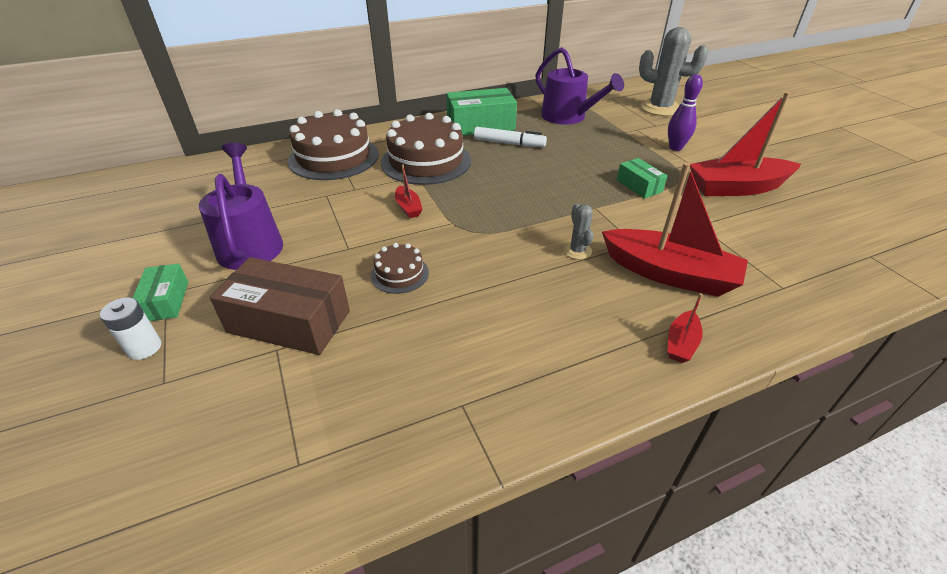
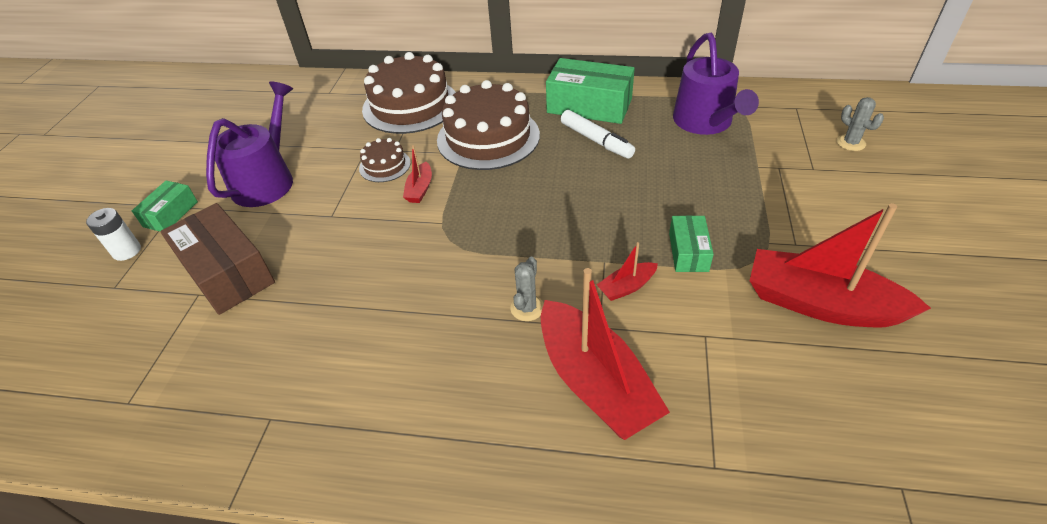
camera: 35 degrees right, 5 degrees up
brown cake [371,243,429,294] -> brown cake moved to [359,138,411,182]
grey cactus [639,27,708,116] -> grey cactus [837,97,884,151], size x0.47
purple bowling pin [668,74,703,151] -> none
red boat [668,293,703,363] -> red boat moved to [597,242,658,301]

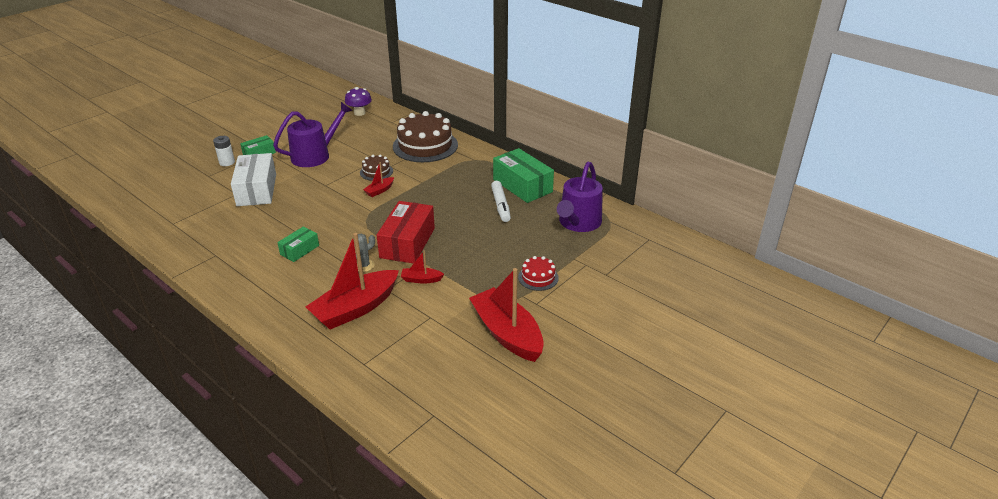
camera: 30 degrees right, 10 degrees down
brown box [160,203,275,315] -> white box [231,153,276,206]
brown cake [437,80,540,170] -> none
red boat [541,268,670,440] -> red boat turned 45 degrees clockwise [306,233,399,329]
green box [669,215,714,272] -> green box moved to [277,227,319,262]
grey cactus [837,97,884,151] -> none
none -> purple mushroom [345,87,372,116]
none -> red box [377,201,435,264]
none -> red cake [518,256,559,291]

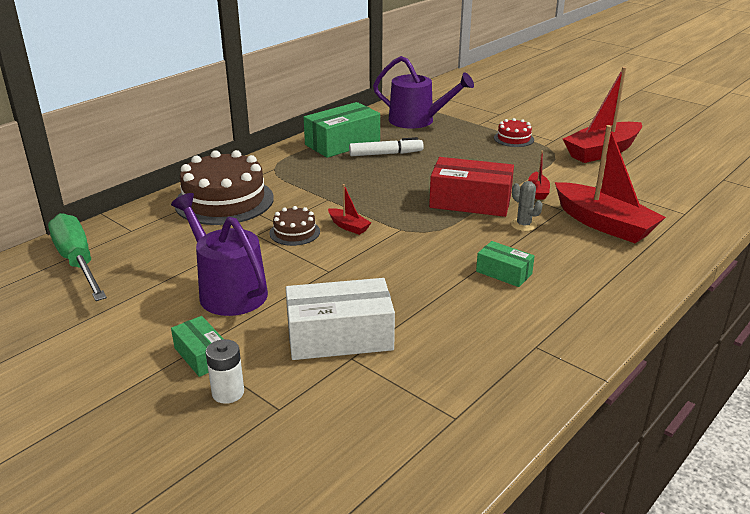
camera: 90 degrees left, 5 degrees down
purple mushroom [345,87,372,116] -> green screwdriver [48,213,107,301]

